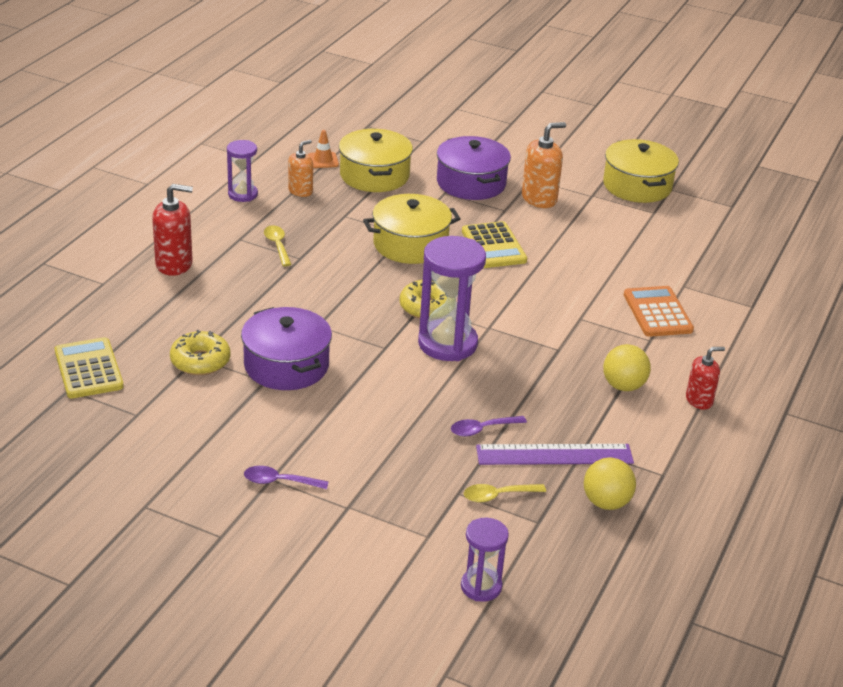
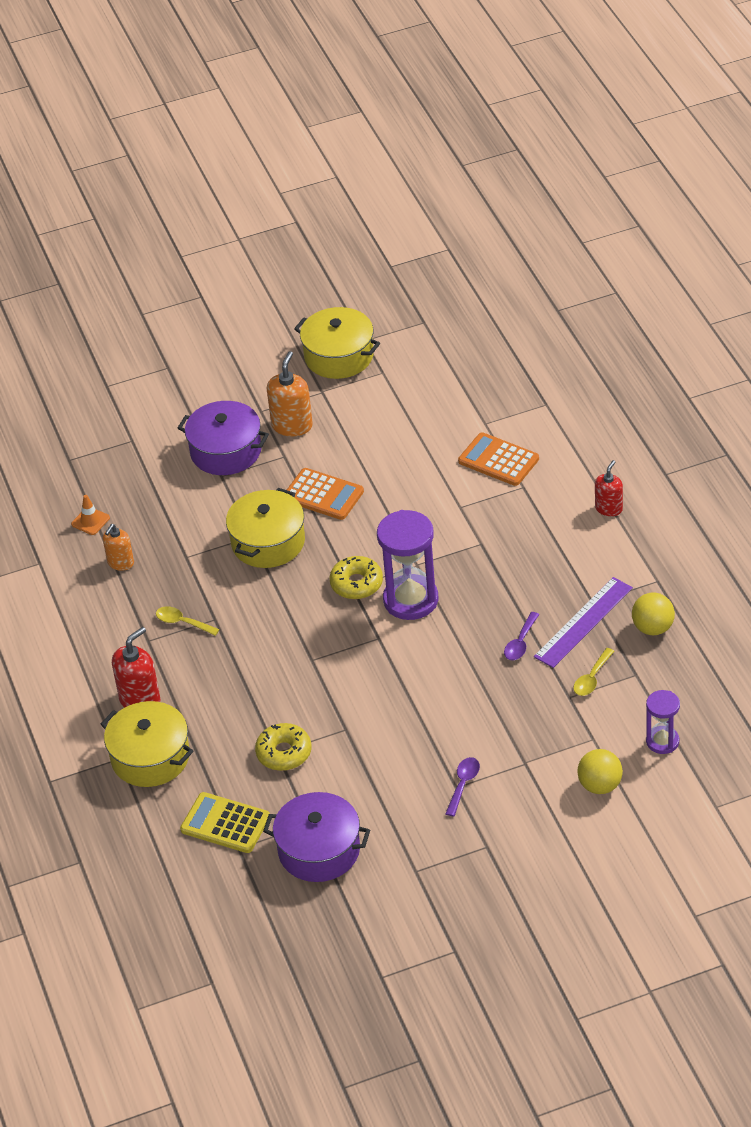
camera: 40 degrees left, 10 degrees up
purple hourglass [227,140,258,202] -> none
purple pot [241,307,332,390] -> purple pot moved to [263,792,370,882]
purple spoon [244,466,329,489] -> purple spoon turned 150 degrees clockwise [445,757,480,817]
orange soap dispenser [288,140,313,197] -> orange soap dispenser turned 150 degrees counterclockwise [103,524,134,571]
yellow pot [339,129,413,192] -> yellow pot moved to [101,701,193,787]
yellow calculator [462,221,527,268] -> orange calculator [287,468,364,520]
yellow ball [603,344,651,391] -> yellow ball moved to [577,749,623,794]

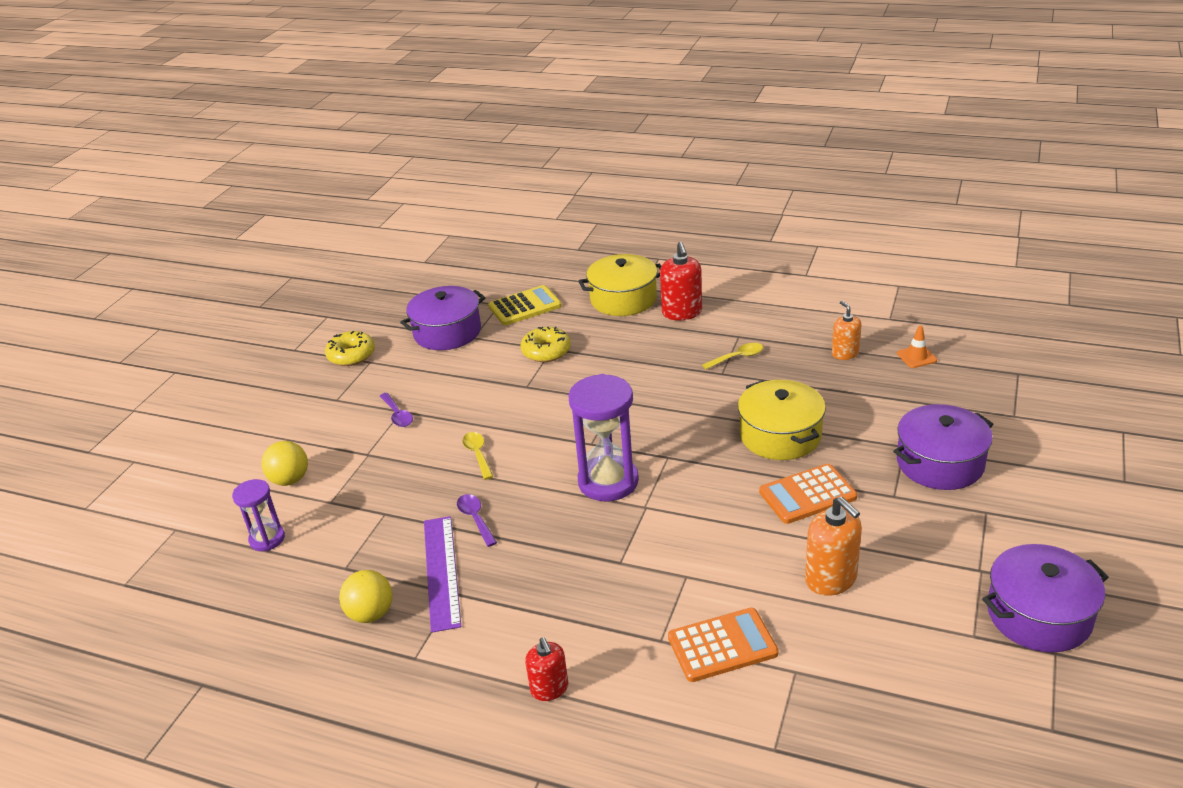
camera: 130 degrees right, 10 degrees down
orange soap dispenser [267,351,313,436] -> orange soap dispenser moved to [805,496,862,596]
yellow pot [294,307,380,379] -> purple pot [982,544,1109,652]
yellow donut [330,556,383,599] -> yellow donut moved to [325,331,375,366]
yellow spoon [573,648,614,696] -> yellow spoon moved to [462,432,493,480]

